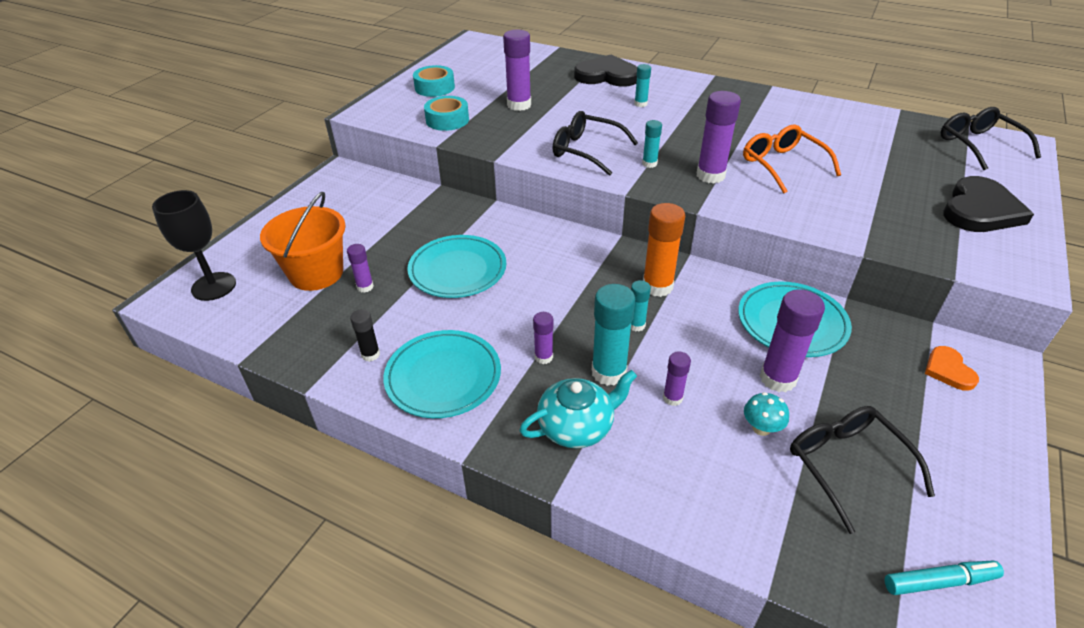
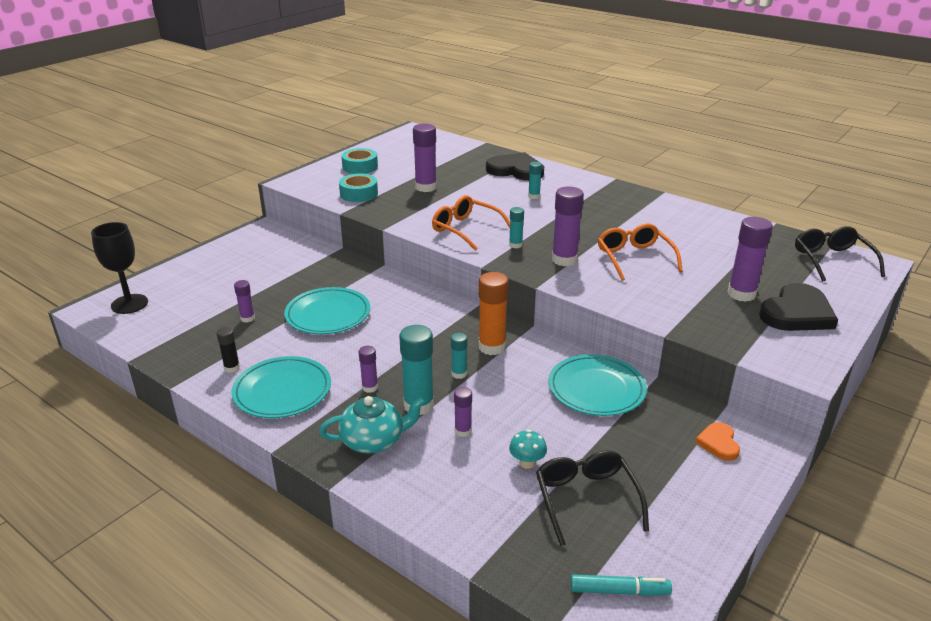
camera: 10 degrees right, 10 degrees down
orange bucket [260,192,345,291] -> none
black glasses [553,111,638,176] -> orange glasses [432,195,510,251]
purple glue stick [760,289,825,392] -> purple glue stick moved to [727,217,773,302]

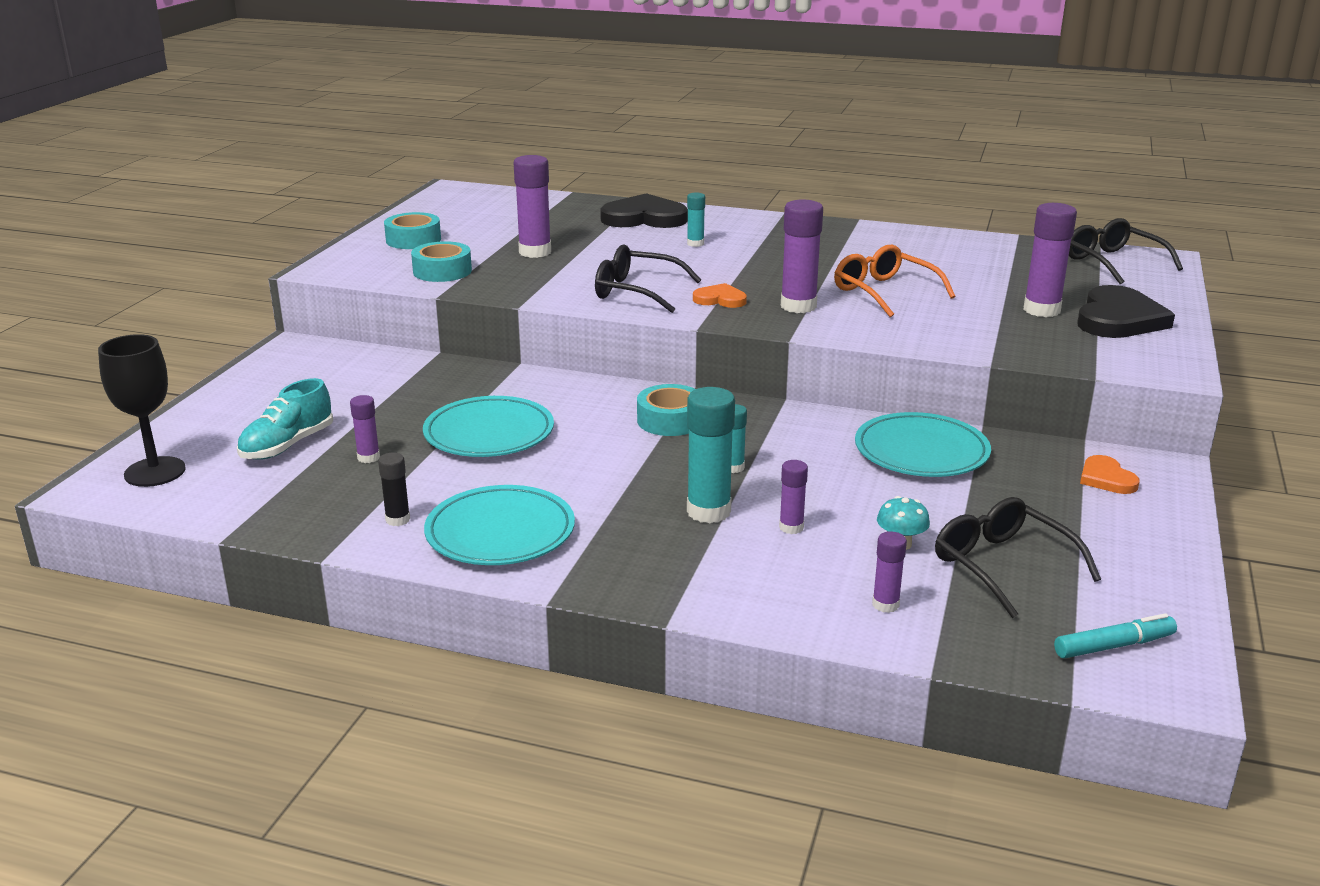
camera: 20 degrees left, 5 degrees down
turquoise teapot [319,396,426,454] -> none
purple glue stick [359,346,378,393] -> purple glue stick moved to [872,531,907,613]
orange glasses [432,195,510,251] -> black glasses [595,244,701,313]
orange glue stick [478,272,509,355] -> none
turquoise glue stick [509,207,524,248] -> orange heart [693,283,747,308]
none -> turquoise shoe [237,378,333,460]
none -> turquoise tape [637,384,695,436]

